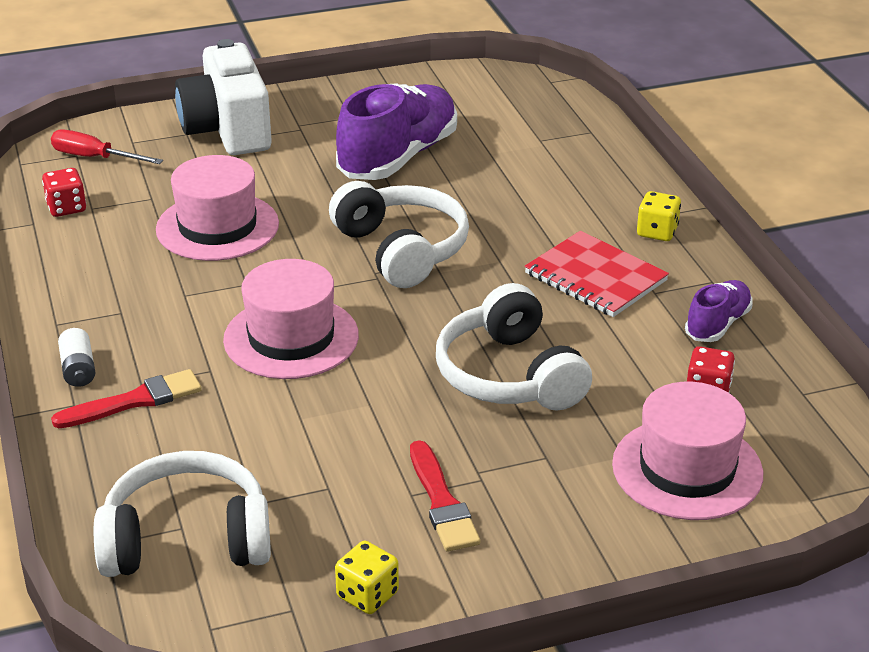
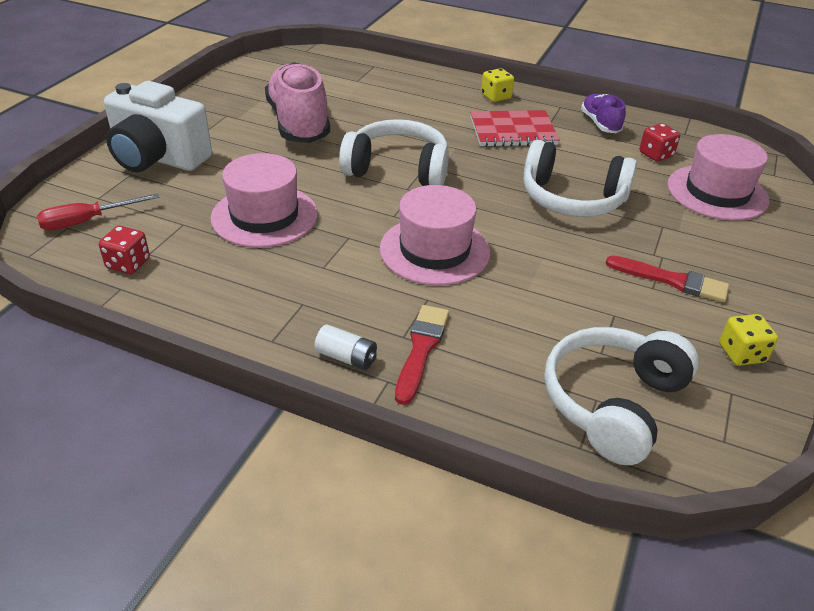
camera: 50 degrees left, 5 degrees up
purple shoe [336,83,457,180] -> pink shoe [265,62,330,143]

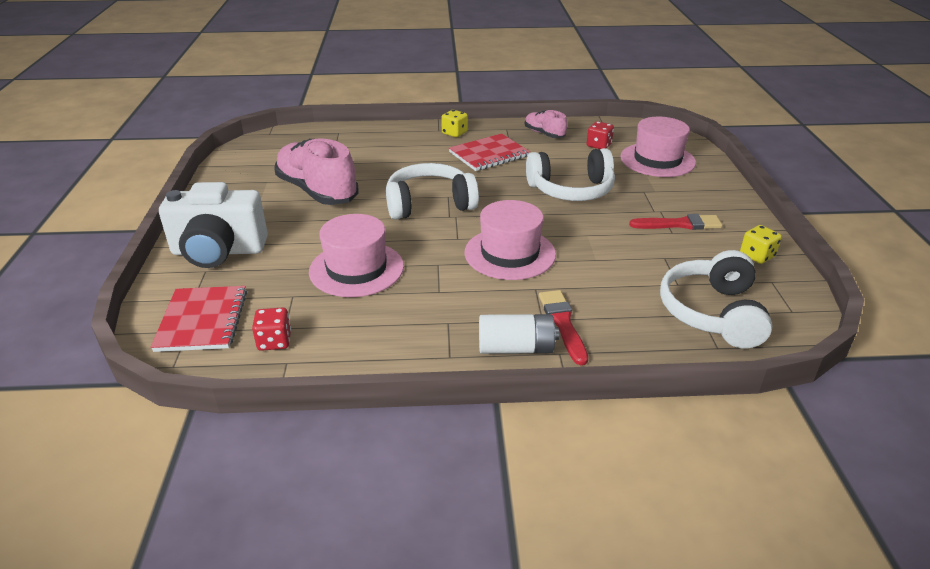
camera: 25 degrees left, 5 degrees down
red screwdriver [37,193,160,230] -> red notebook [151,286,247,352]
white battery [315,325,377,370] -> white battery [479,314,559,354], size x1.56
purple shoe [581,94,626,133] -> pink shoe [525,110,567,138]

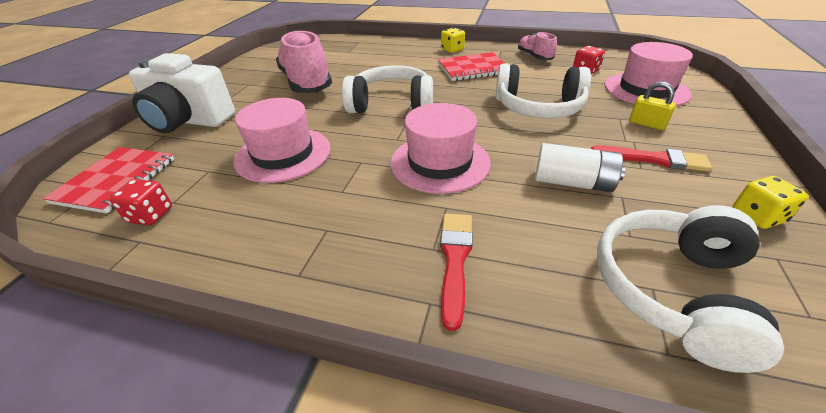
camera: 20 degrees right, 5 degrees up
white battery [479,314,559,354] -> white battery moved to [535,143,625,192]
none -> yellow padlock [629,81,676,130]

